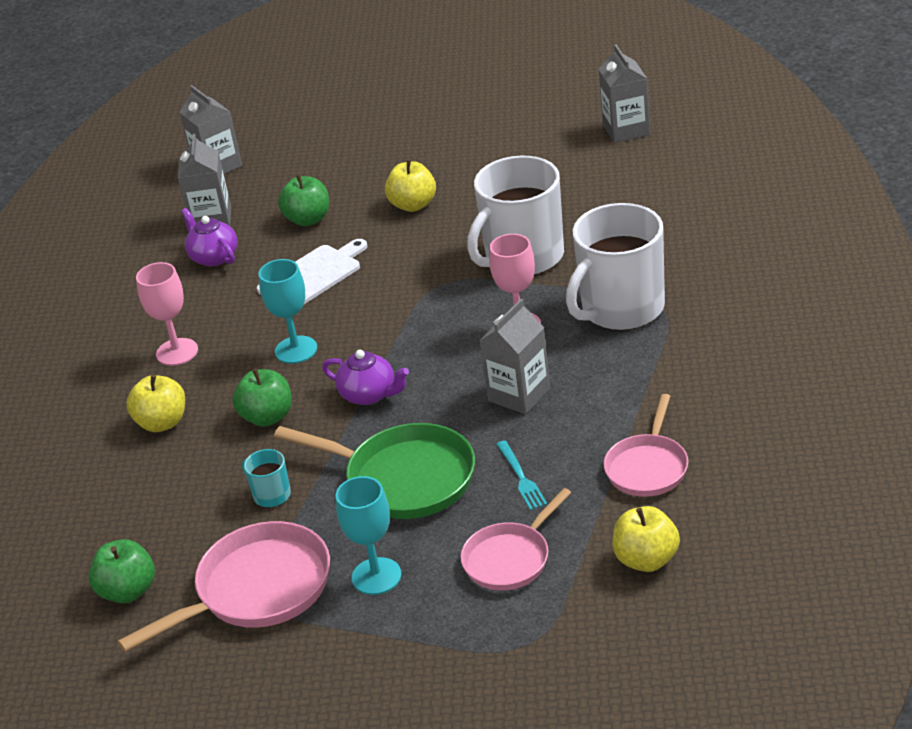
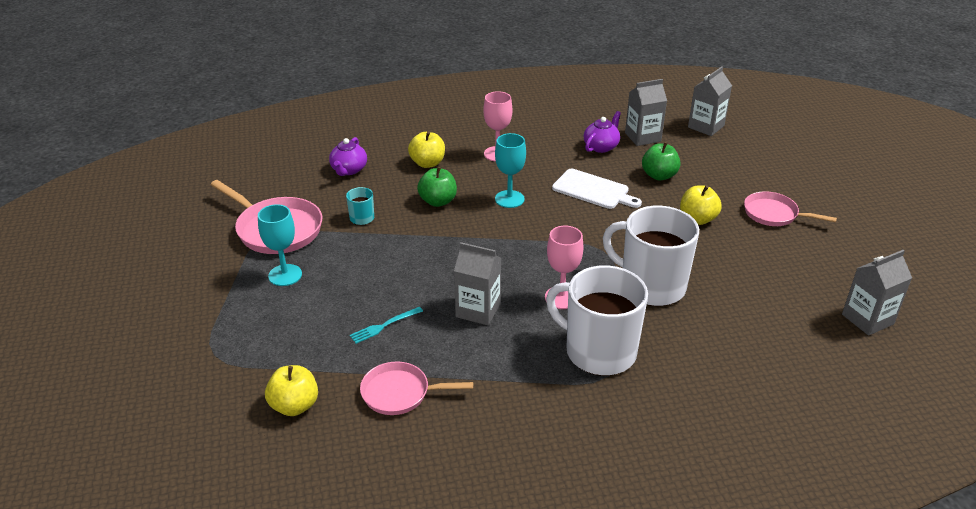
camera: 70 degrees right, 0 degrees up
green apple [88,539,155,603] -> none
green pan [274,423,475,519] -> none
purple teapot [322,350,409,405] -> purple teapot moved to [329,137,367,176]
pink pan [461,488,571,591] -> pink pan moved to [744,191,837,226]

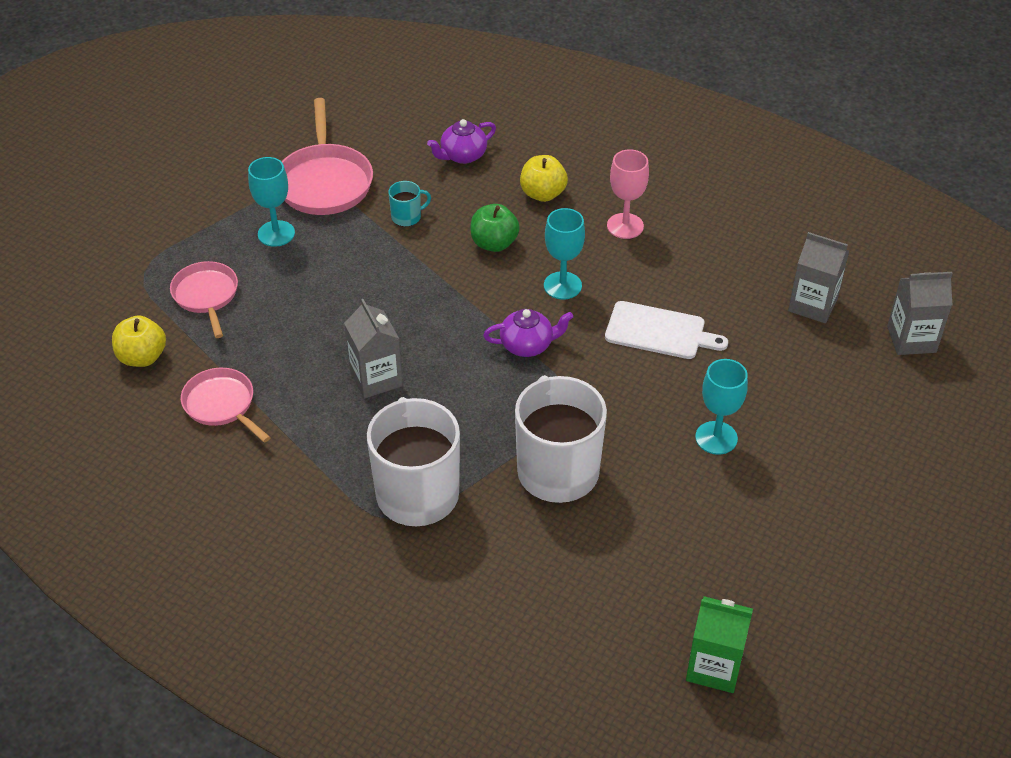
camera: 45 degrees right, 10 degrees up
turquoise fork [350,307,423,344] -> none
pink goblet [545,226,584,309] -> none
white cutting board [552,169,642,209] -> white cutting board turned 60 degrees counterclockwise [605,301,728,359]
purple teapot [584,111,621,153] -> purple teapot moved to [483,309,573,357]
green apple [642,142,680,181] -> none
yellow apple [680,185,722,225] -> turquoise goblet [695,359,748,455]
pink pan [744,191,837,226] -> pink pan moved to [170,261,238,338]
grey carton [842,250,912,336] -> green carton [686,596,753,693]

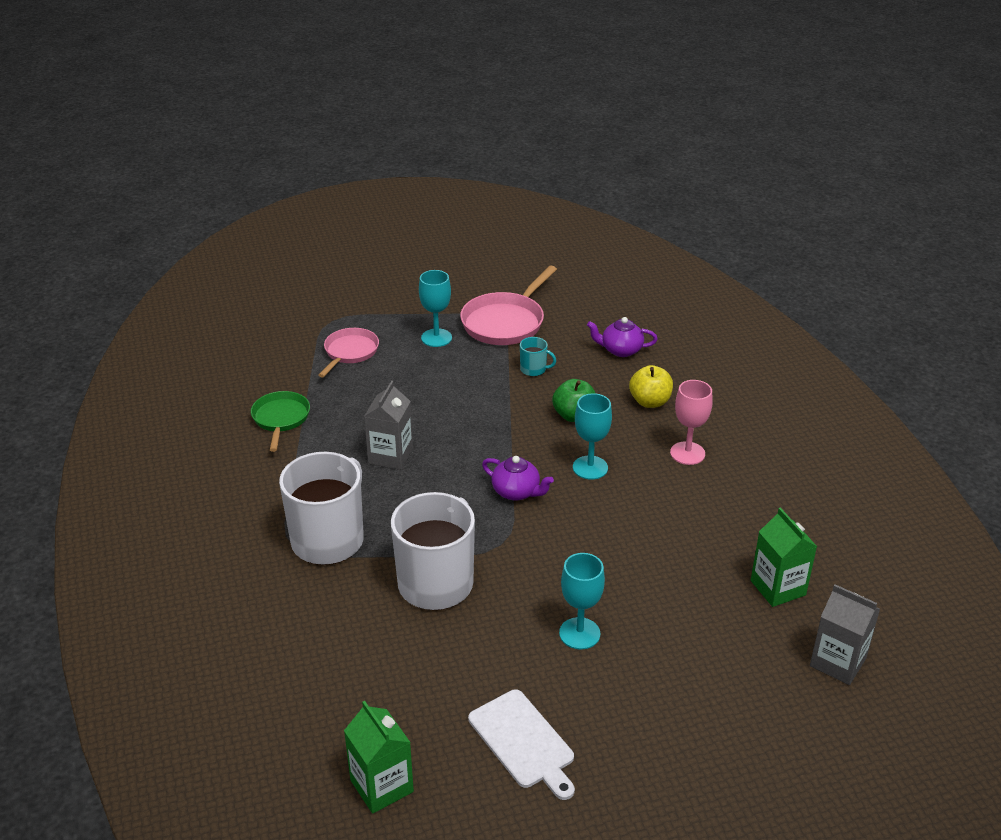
camera: 40 degrees right, 10 degrees down
yellow apple [112,315,166,367] -> none
pink pan [181,368,271,443] -> green pan [251,391,310,452]
white cutting board [605,301,728,359] -> white cutting board moved to [468,689,575,800]
grey carton [788,232,850,323] -> green carton [751,507,817,607]

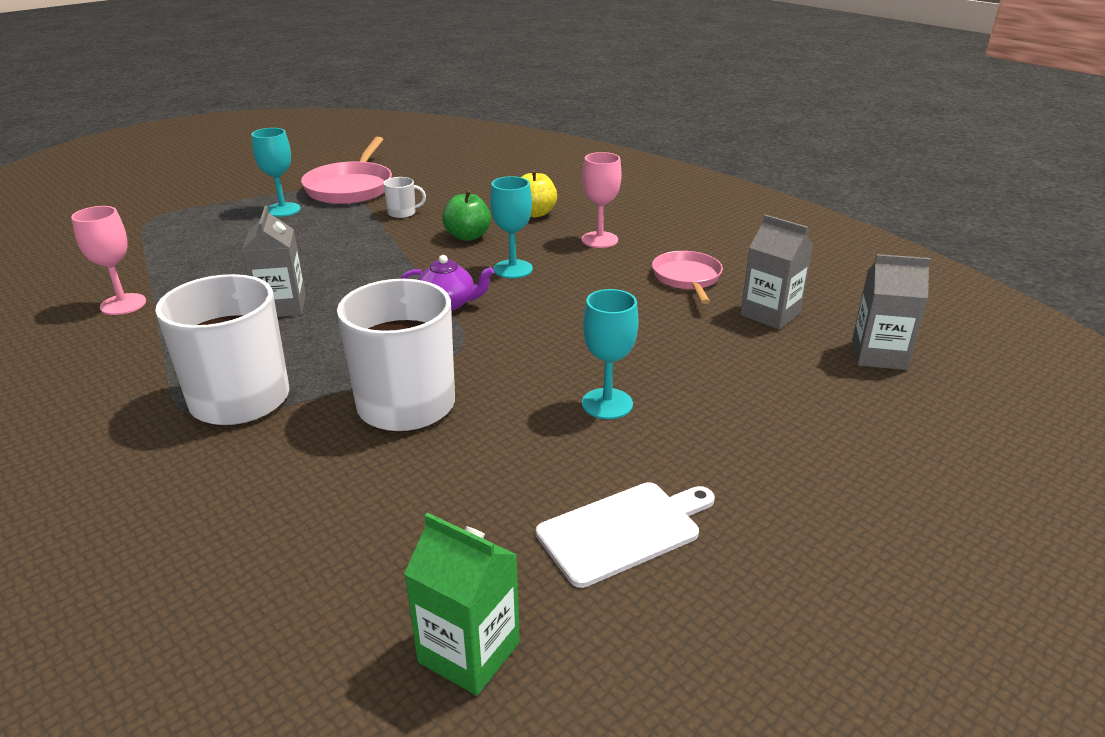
camera: 25 degrees left, 5 degrees down
green pan [251,391,310,452] -> pink goblet [71,206,146,315]
pink pan [318,328,379,378] -> pink pan moved to [652,251,723,304]
white cutting board [468,689,575,800] -> white cutting board turned 60 degrees counterclockwise [536,482,715,588]
turquoise mug [520,337,556,376] -> white mug [383,177,426,218]
purple teapot [587,317,658,357] -> none
green carton [751,507,817,607] -> grey carton [740,215,813,329]

